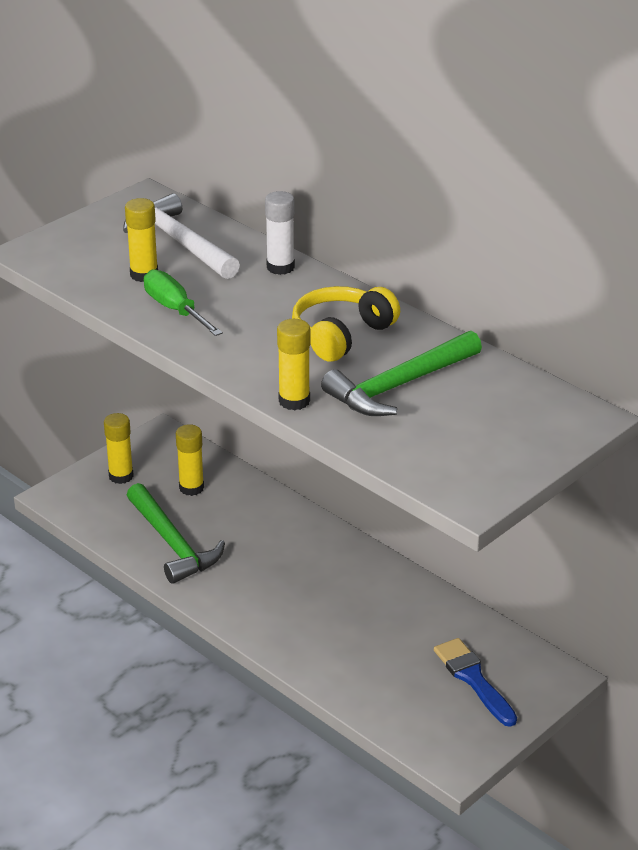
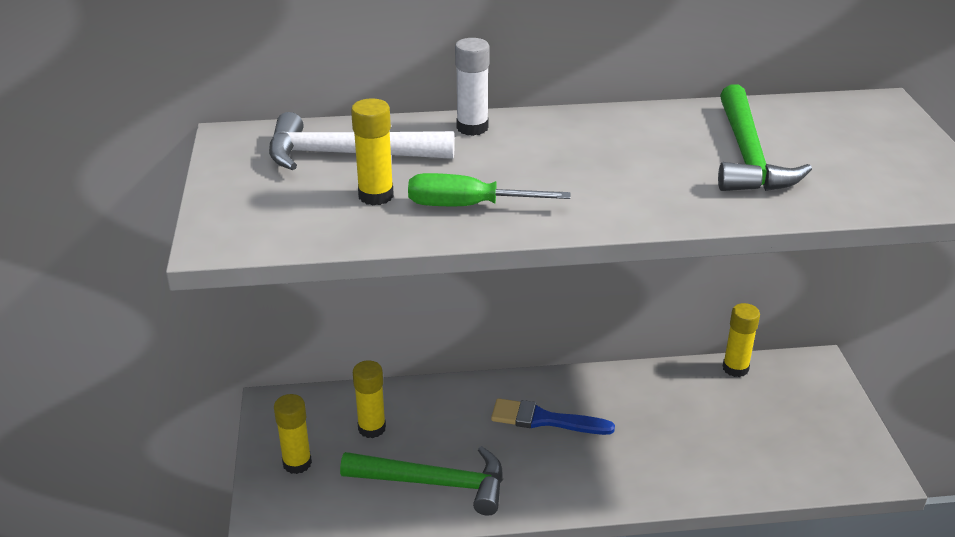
camera: 50 degrees left, 0 degrees up
yellow glue stick [277,319,310,411] -> yellow glue stick moved to [723,303,760,377]
yellow headphones [292,286,400,361] -> none
blue brush [434,638,517,727] -> blue brush moved to [491,398,615,435]

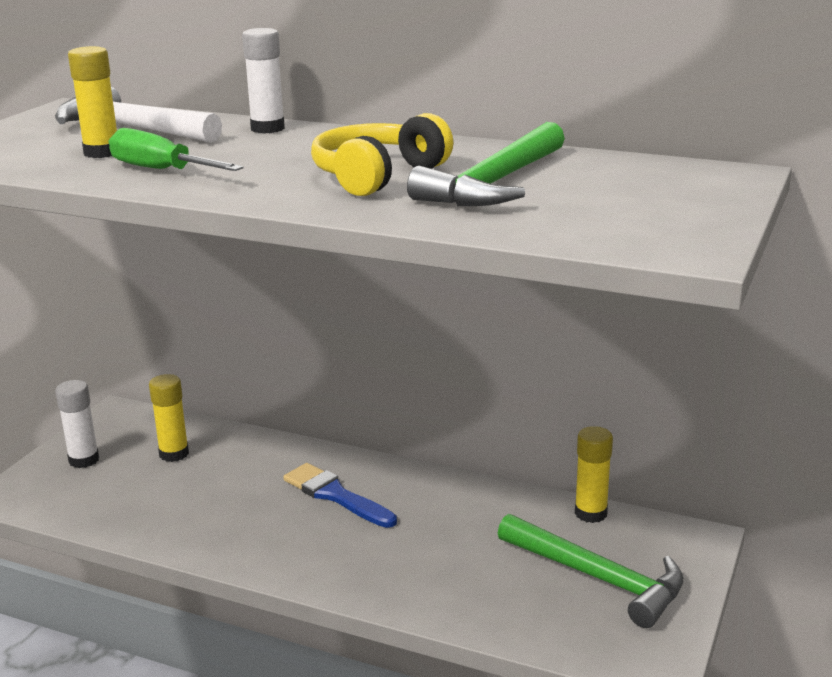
camera: 30 degrees right, 10 degrees down
yellow glue stick [274,394,312,474] -> white glue stick [55,380,99,468]
green hammer [340,446,503,516] -> green hammer moved to [498,514,684,628]
none -> yellow headphones [311,113,453,196]

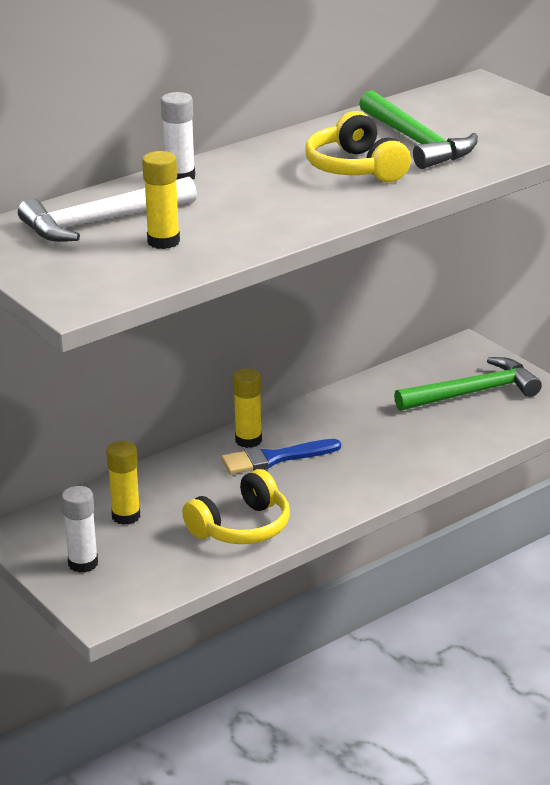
camera: 60 degrees left, 5 degrees up
green screwdriver [109,128,244,171] -> none
yellow glue stick [575,426,613,523] -> yellow glue stick moved to [233,368,262,448]
none -> yellow headphones [182,469,290,544]

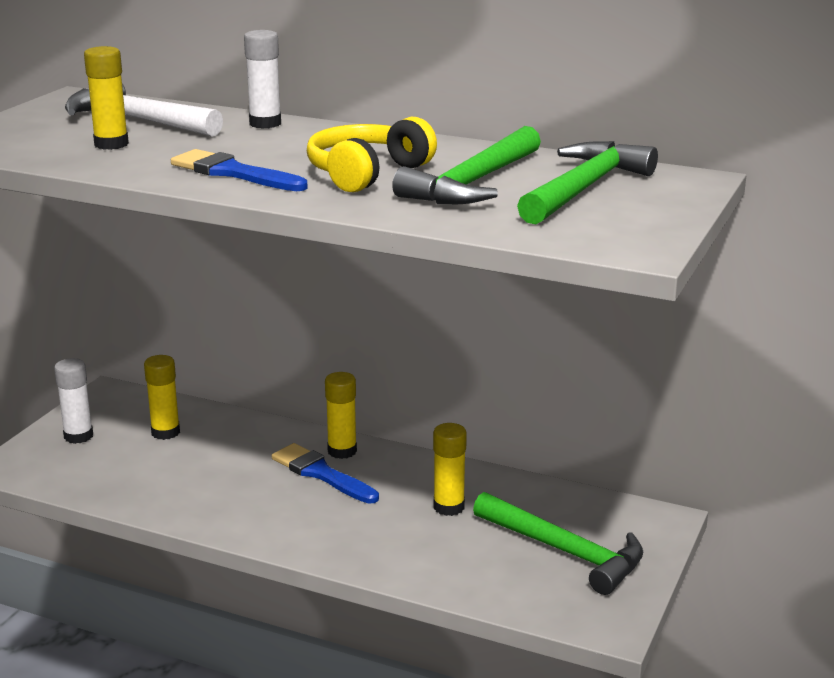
camera: 60 degrees right, 5 degrees down
yellow headphones [182,469,290,544] -> none
none -> blue brush [171,149,308,191]
none -> yellow glue stick [433,423,467,516]
none -> green hammer [517,141,658,224]

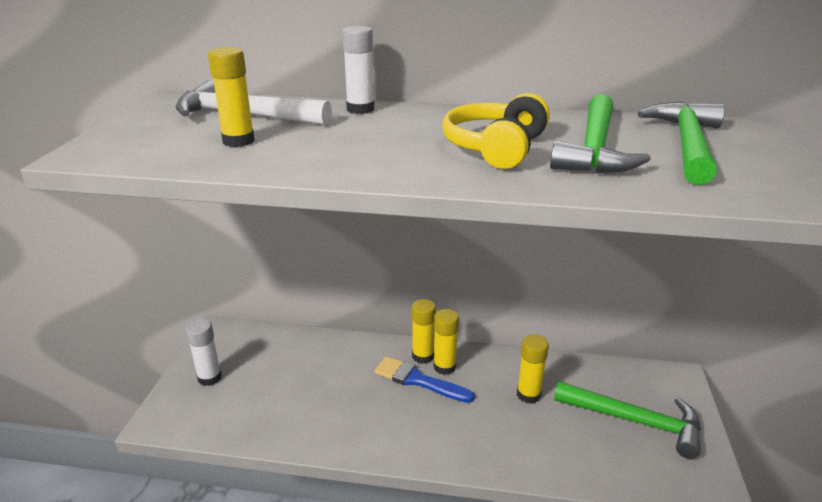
camera: 15 degrees left, 5 degrees up
yellow glue stick [144,355,180,440] -> yellow glue stick moved to [433,309,459,375]
blue brush [171,149,308,191] -> none

